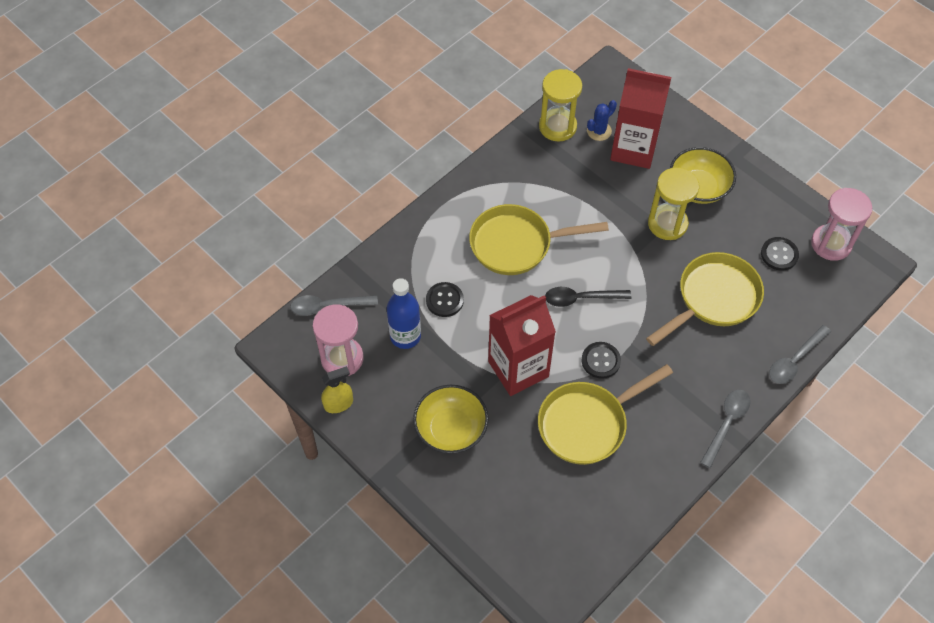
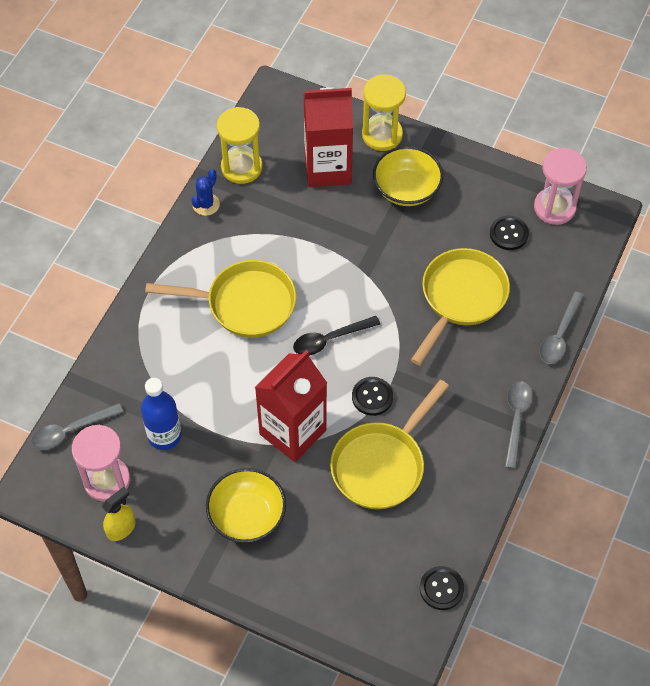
camera: 20 degrees left, 0 degrees up
black button [426,282,464,317] -> black button moved to [420,566,464,610]
yellow pan [469,204,609,275] -> yellow pan turned 150 degrees counterclockwise [145,260,296,338]
blue cactus [587,100,617,141] -> blue cactus moved to [191,169,220,216]
yellow hourglass [648,167,699,240] -> yellow hourglass moved to [362,75,406,151]

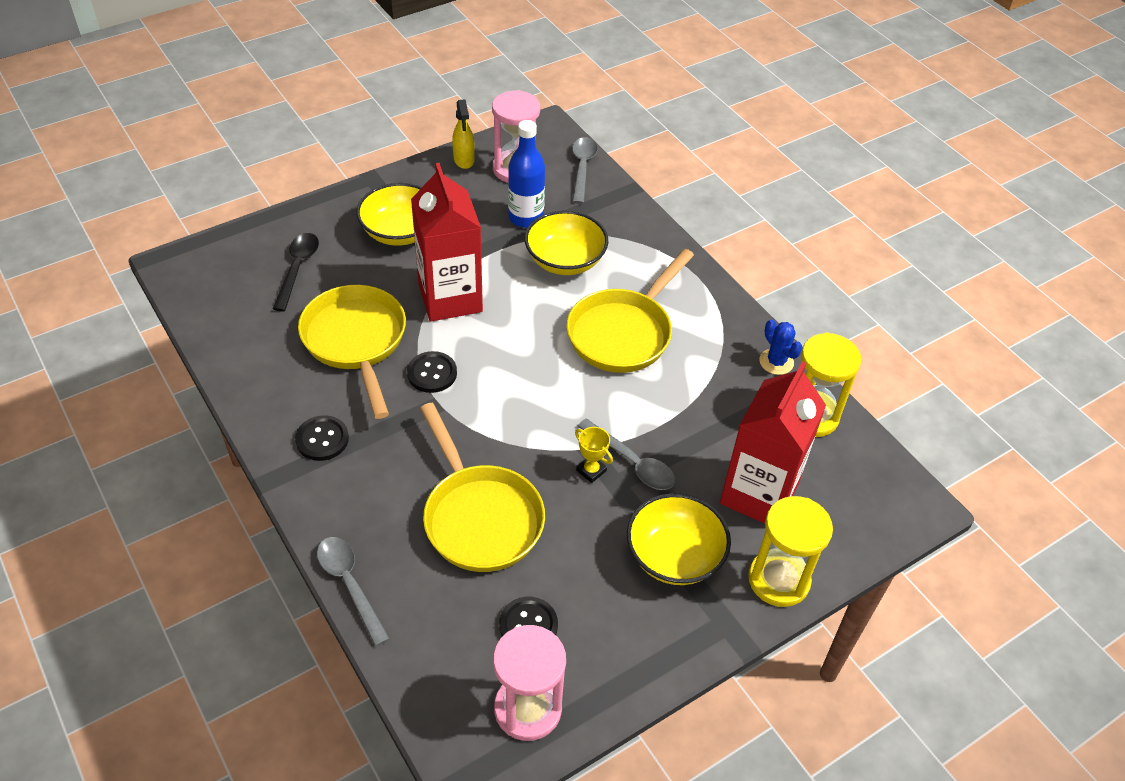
camera: 120 degrees right, 10 degrees down
black spoon [293,316,380,356] -> black spoon moved to [273,233,319,311]
black button [420,566,464,610] -> black button moved to [295,415,349,461]
grey spoon [505,381,533,469] -> grey spoon moved to [577,419,675,490]
none -> yellow bowl [525,211,609,275]
none -> yellow trophy [575,427,613,483]

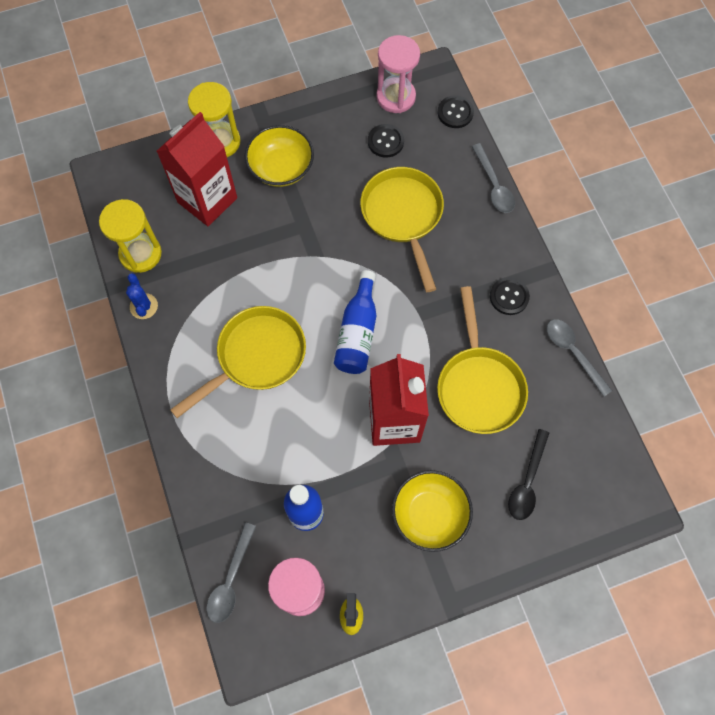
camera: 165 degrees left, 20 degrees up
black button [407,351,457,393] -> black button moved to [438,95,474,128]
yellow bowl [525,211,609,275] -> none
yellow trophy [575,427,613,483] -> none
grey spoon [577,419,675,490] -> grey spoon moved to [547,319,612,397]
none -> blue bottle [334,270,376,374]

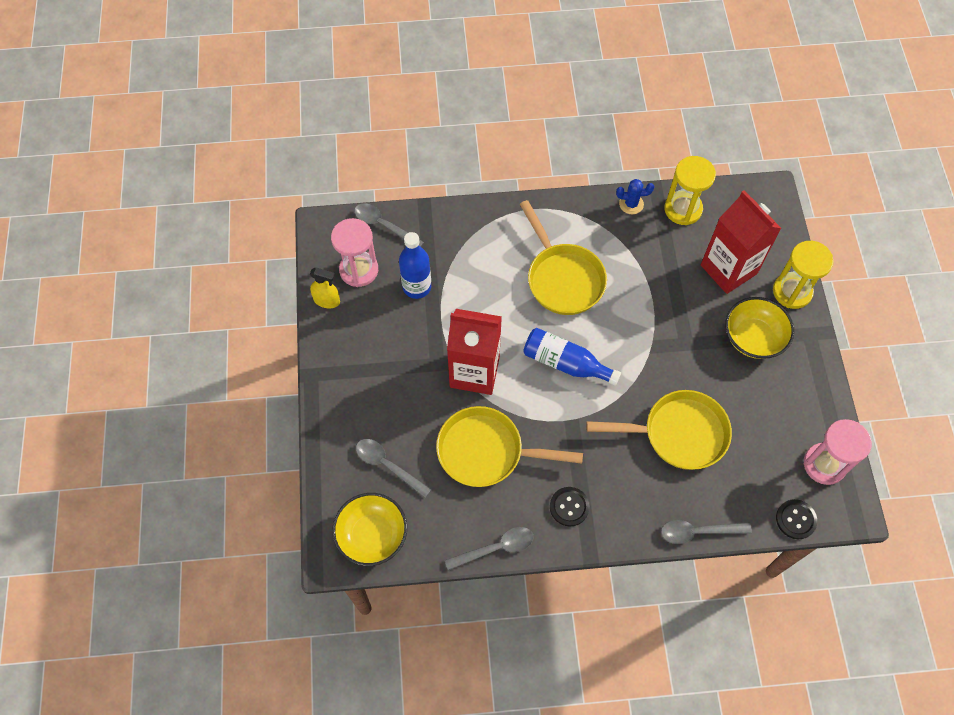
camera: 105 degrees right, 5 degrees down
black button [368,124,404,158] -> none
yellow bowl [392,470,473,552] -> yellow bowl moved to [332,493,407,566]
black spoon [508,429,549,520] -> grey spoon [356,439,431,498]

